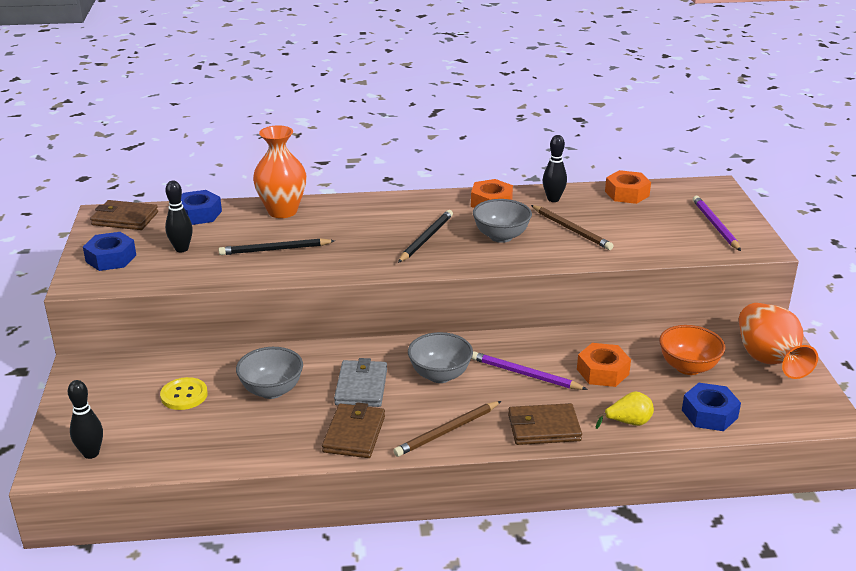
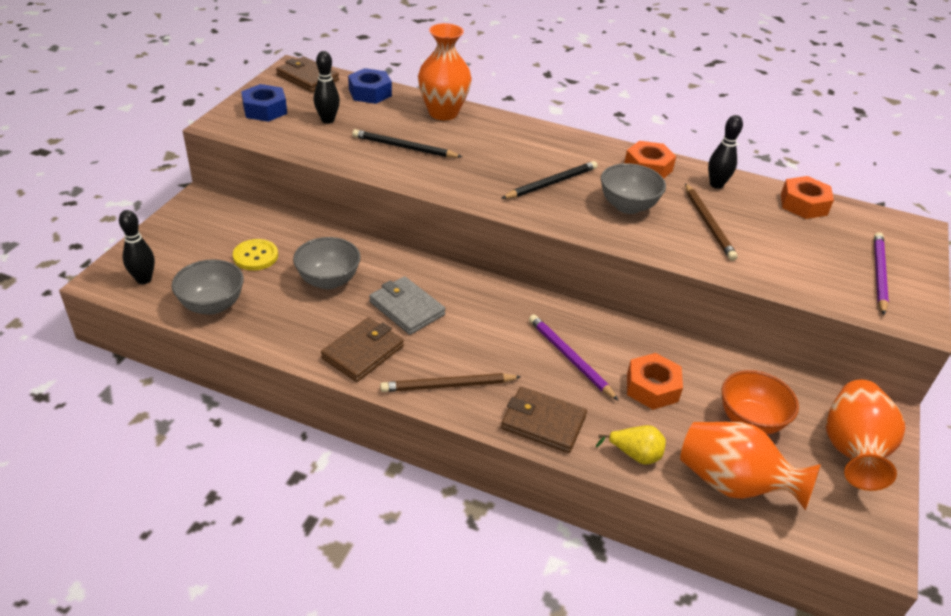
camera: 25 degrees right, 10 degrees up
grey wallet [334,358,387,407] -> grey wallet turned 75 degrees counterclockwise [369,276,446,335]
grey bowl [408,332,473,383] -> grey bowl moved to [172,259,244,315]
blue nut [682,383,741,431] -> orange vase [680,422,821,510]

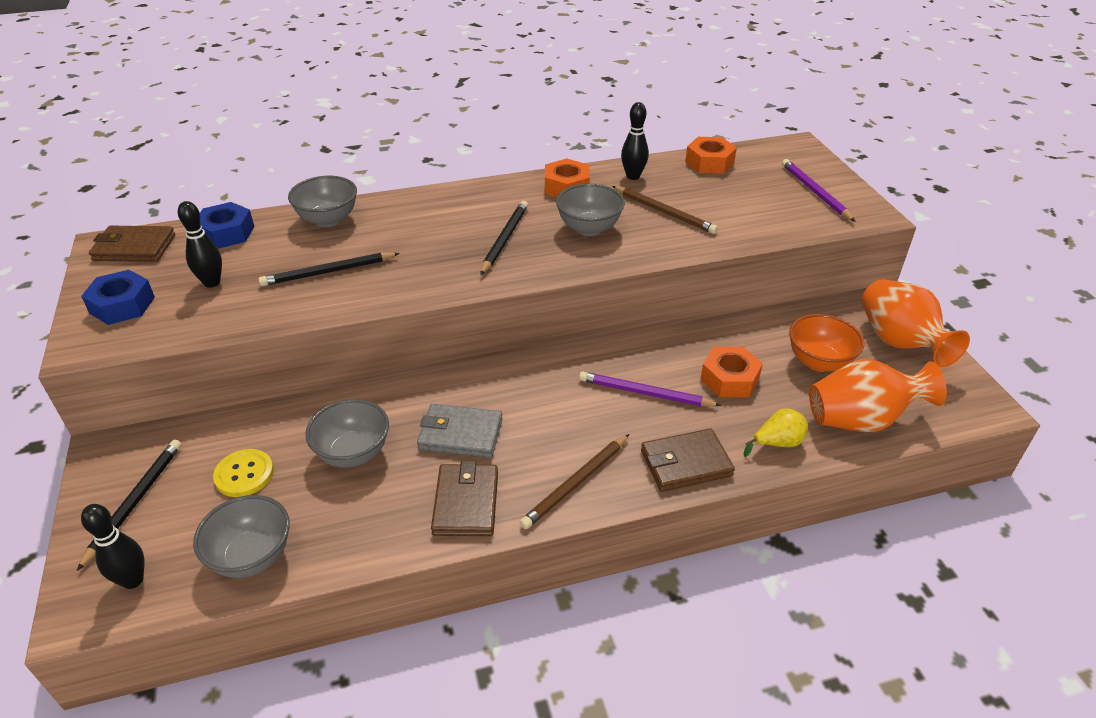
camera: 35 degrees left, 0 degrees up
orange vase [418,23,472,120] -> grey bowl [288,176,357,227]
none -> black pencil [77,440,181,571]

